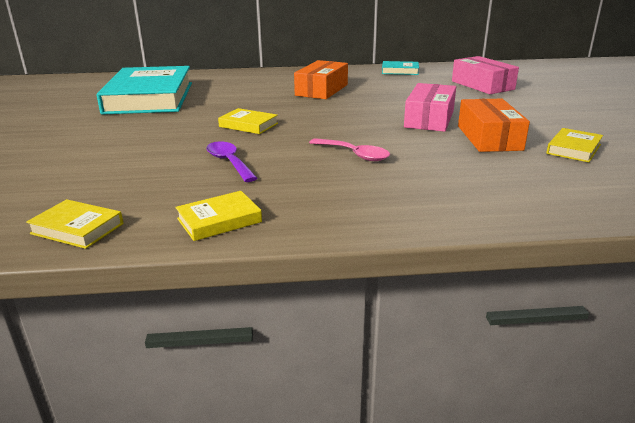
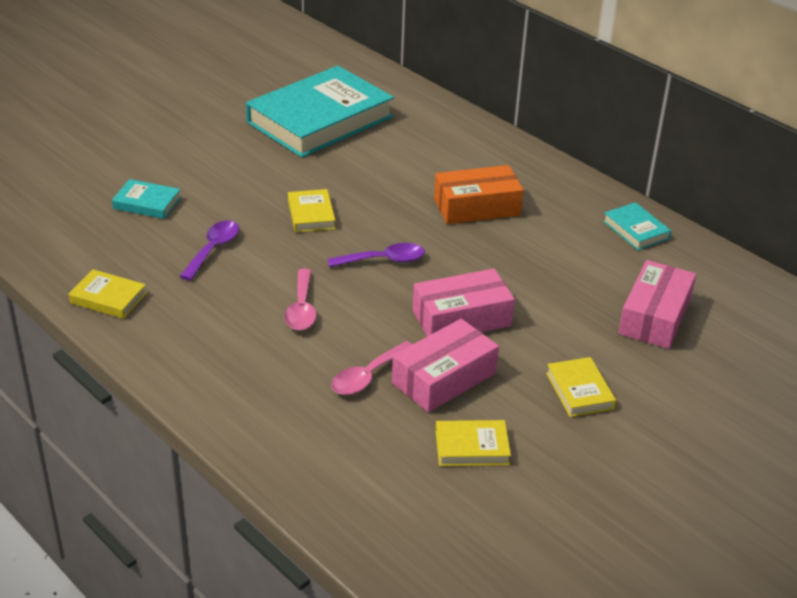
camera: 50 degrees right, 10 degrees up
yellow book [26,199,124,249] -> yellow book moved to [546,357,616,417]
orange box [458,99,530,152] -> pink box [392,319,499,412]
none -> turquoise book [112,179,181,219]
none -> purple spoon [328,243,425,267]
none -> pink spoon [331,341,413,395]

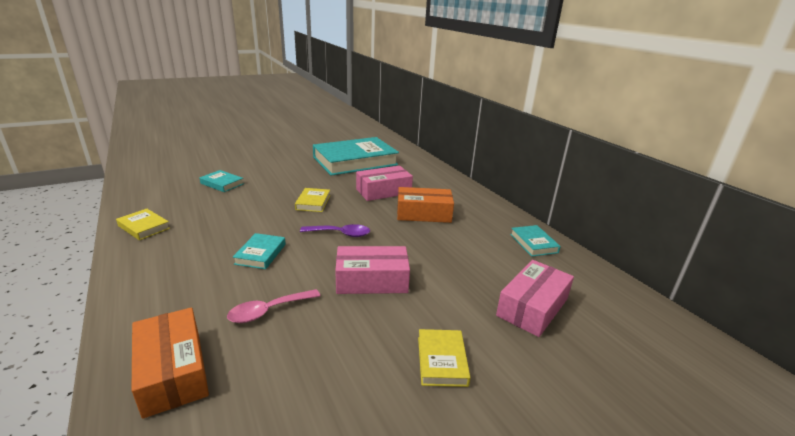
camera: 15 degrees right, 10 degrees down
purple spoon [179,220,239,281] -> none
pink spoon [284,269,317,331] -> turquoise book [233,233,286,269]
pink box [392,319,499,412] -> pink box moved to [356,166,413,201]
yellow book [435,420,511,466] -> none
none -> orange box [132,307,209,419]

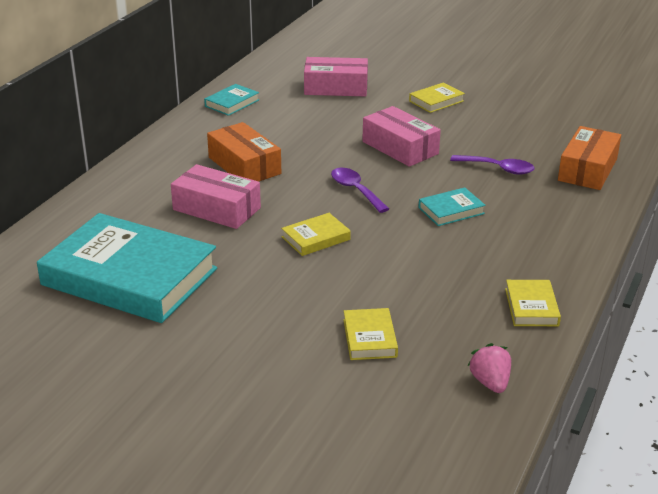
camera: 125 degrees left, 5 degrees up
turquoise book [199,170,244,192] -> yellow book [343,308,398,360]
pink spoon [227,289,320,323] -> purple spoon [450,155,534,175]
none -> pink strawberry [468,343,511,393]

